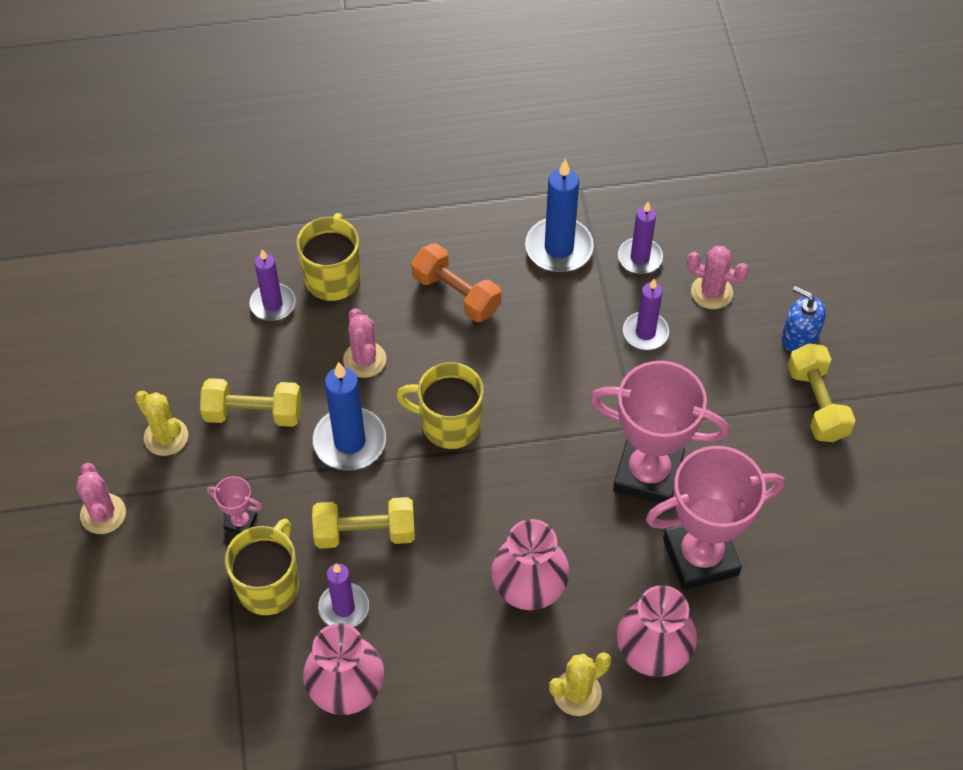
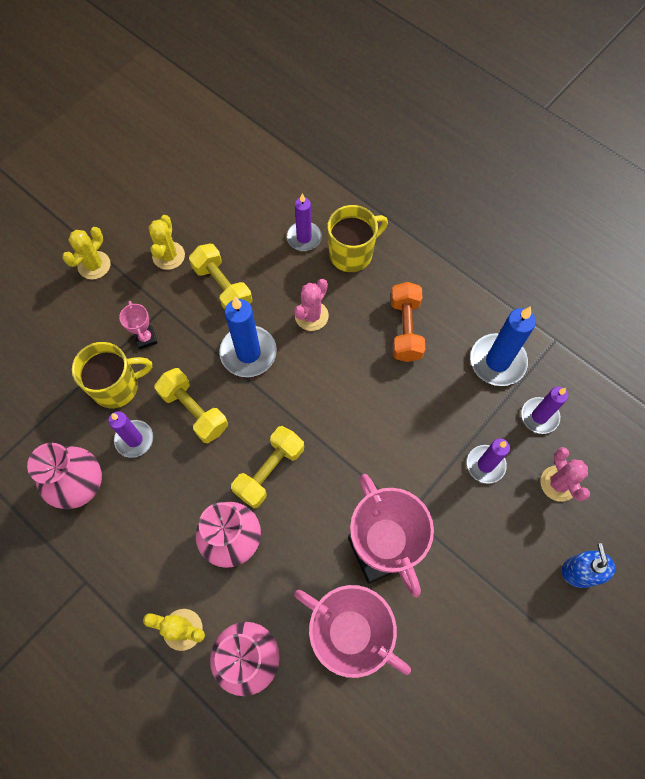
camera: 50 degrees right, 10 degrees up
pink cactus [76,463,126,534] -> yellow cactus [62,227,110,279]
yellow mug [396,362,484,449] -> none
yellow dumbbell [788,343,855,442] -> yellow dumbbell moved to [231,426,304,509]

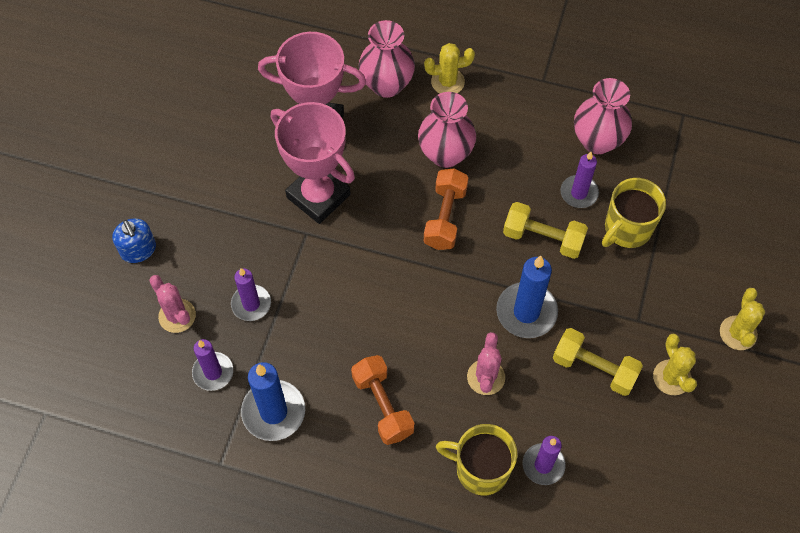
camera: 155 degrees right, 5 degrees down
pink trophy [119,301,157,349] -> none
yellow dumbbell [231,426,304,509] -> orange dumbbell [424,168,469,250]
yellow mug [328,205,388,272] -> yellow mug turned 75 degrees clockwise [436,424,517,495]

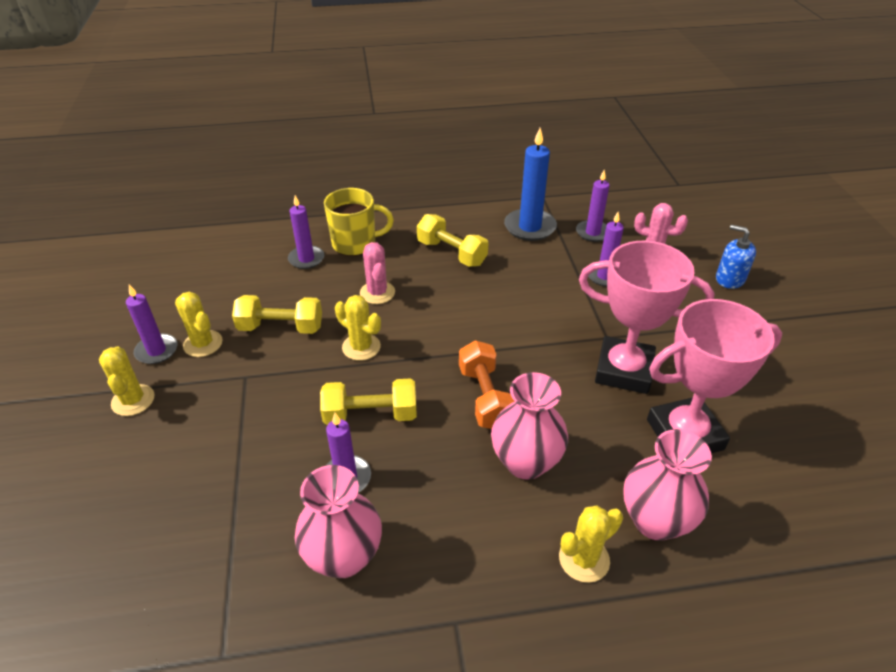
camera: 155 degrees right, 20 degrees down
orange dumbbell [351,355,414,445] -> yellow dumbbell [417,214,488,267]
blue candle [496,256,558,338] -> yellow cactus [335,295,381,361]
yellow mug [602,178,666,248] -> none
none -> purple candle [126,285,177,364]

